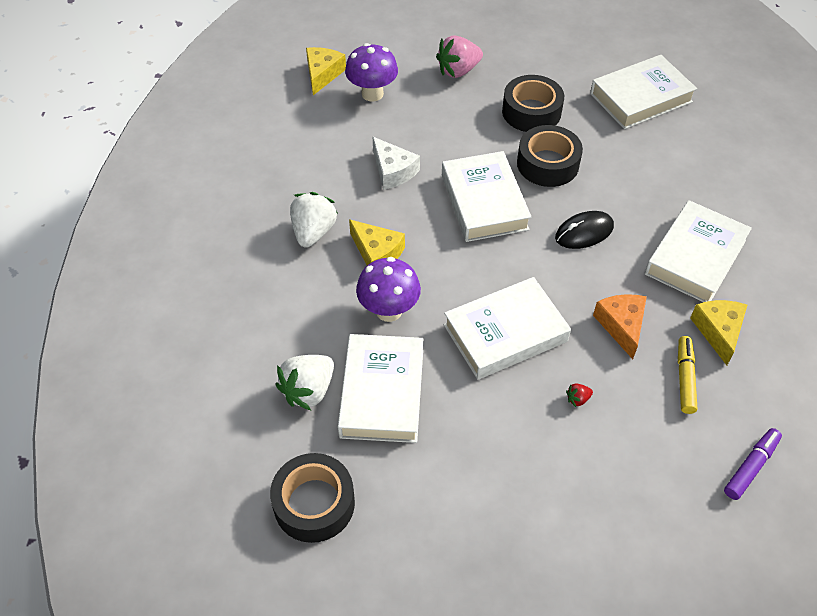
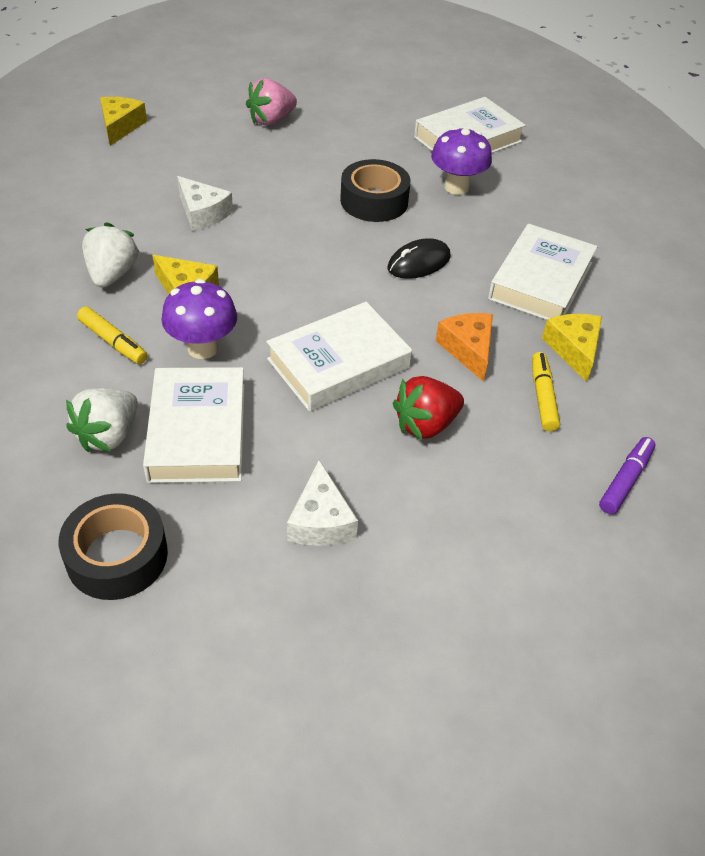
camera: 10 degrees left, 5 degrees down
purple mushroom [345,43,398,102] -> purple mushroom moved to [431,127,492,195]
white book [442,151,532,242] -> none
black tape [502,75,564,132] -> none
red strawberry [566,383,593,407] -> red strawberry [393,376,464,440], size x2.35
none -> yellow marker [77,307,148,364]
none -> white cheese [287,460,358,546]

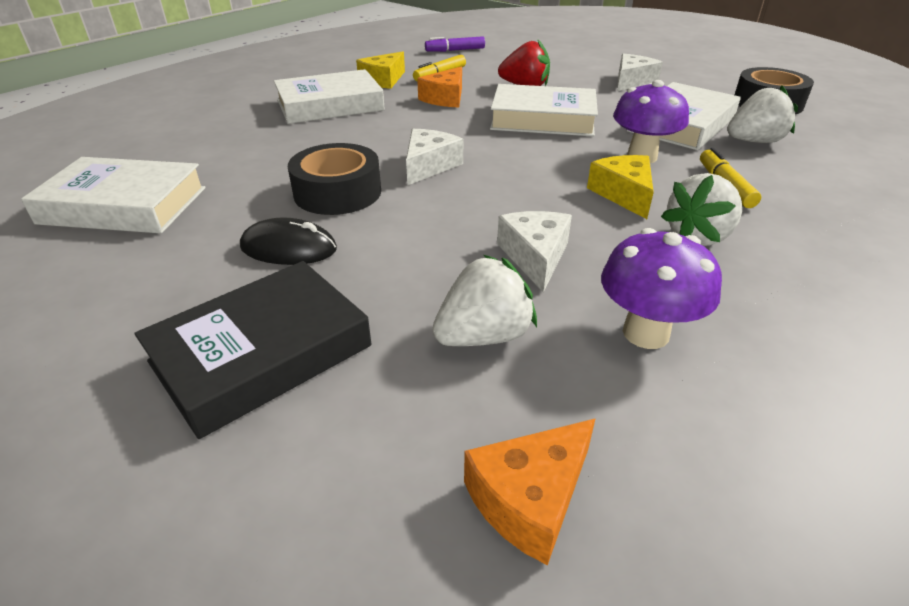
camera: 135 degrees left, 10 degrees down
yellow cheese [100,97,147,146] -> orange cheese [464,418,596,565]
pink strawberry [246,78,297,125] -> black book [134,261,371,439]
black mouse [388,238,451,279] -> black mouse moved to [240,217,337,265]
purple mushroom [431,127,492,195] -> purple mushroom moved to [601,228,722,349]
none -> white cheese [406,129,463,185]
none -> white strawberry [432,255,537,346]

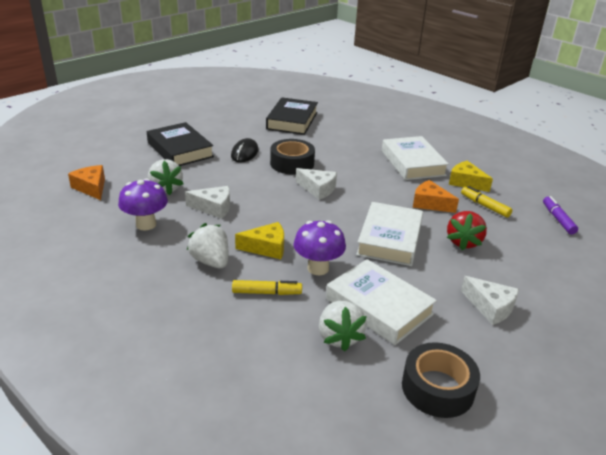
camera: 95 degrees right, 5 degrees down
white book [21,157,206,233] -> black book [266,97,318,135]

